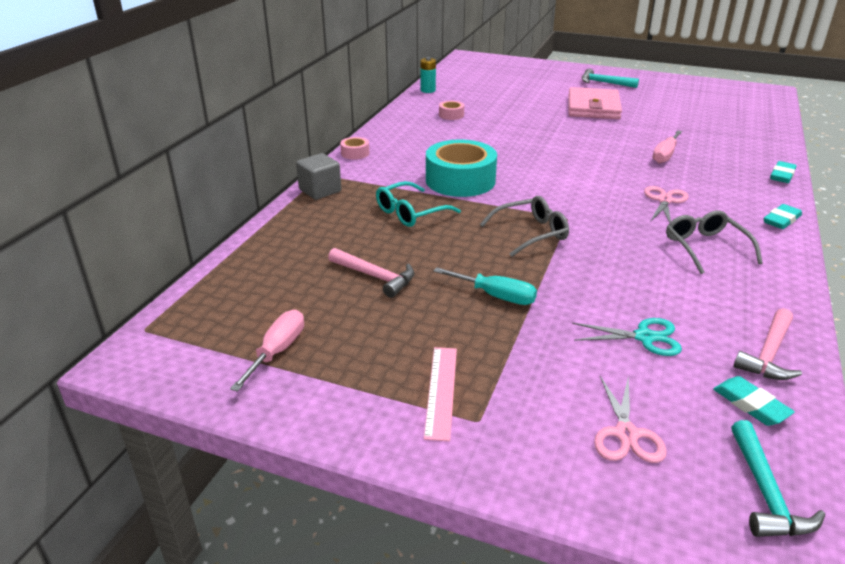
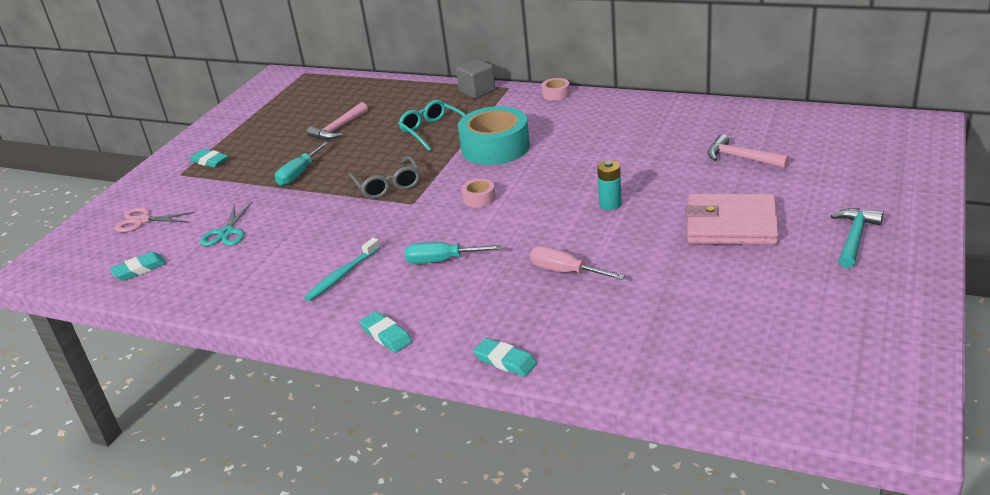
camera: 95 degrees right, 0 degrees up
pink screwdriver [230,310,304,392] -> none
turquoise battery [421,57,436,93] -> turquoise battery moved to [597,160,622,210]
pink ruler [424,347,457,441] -> turquoise eraser [190,149,228,168]
pink tape [439,101,464,120] -> pink tape moved to [461,179,496,208]
pink scissors [644,186,689,223] -> turquoise screwdriver [405,242,502,264]
grey glasses [666,210,763,274] -> turquoise toothbrush [304,238,380,301]
turquoise hammer [731,420,825,537] -> none
pink hammer [733,308,802,380] -> pink hammer moved to [707,134,789,168]

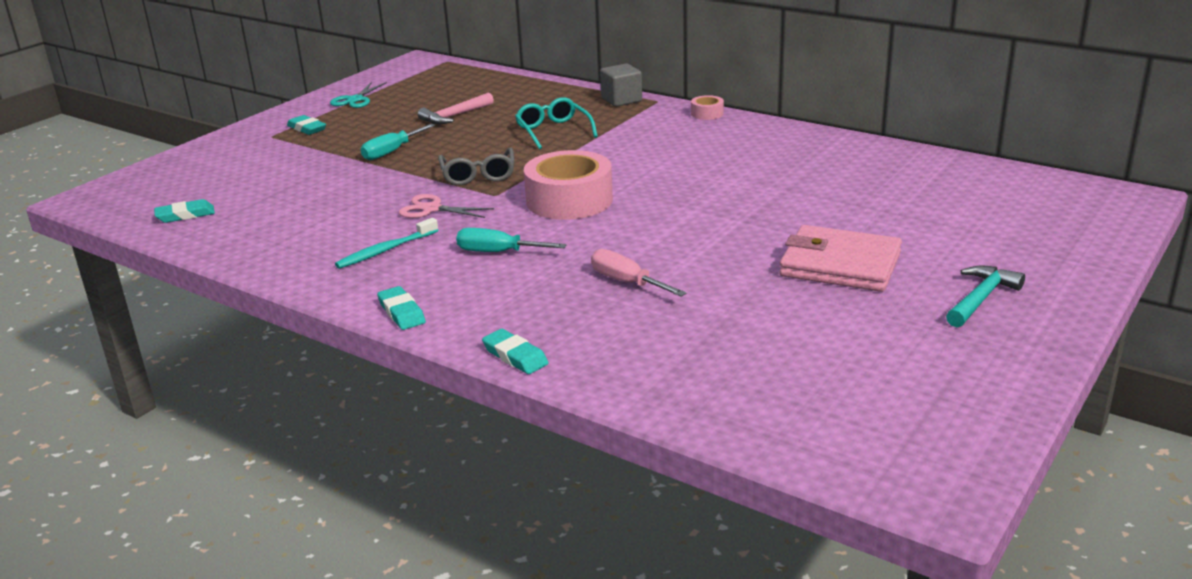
camera: 10 degrees right, 5 degrees down
pink scissors [115,207,195,232] -> pink scissors moved to [399,194,494,218]
turquoise scissors [200,202,252,246] -> turquoise scissors moved to [330,82,387,108]
turquoise tape [458,106,530,165] -> none
pink tape [461,179,496,208] -> pink tape [524,150,613,220], size x2.28
turquoise battery [597,160,622,210] -> none
pink hammer [707,134,789,168] -> none

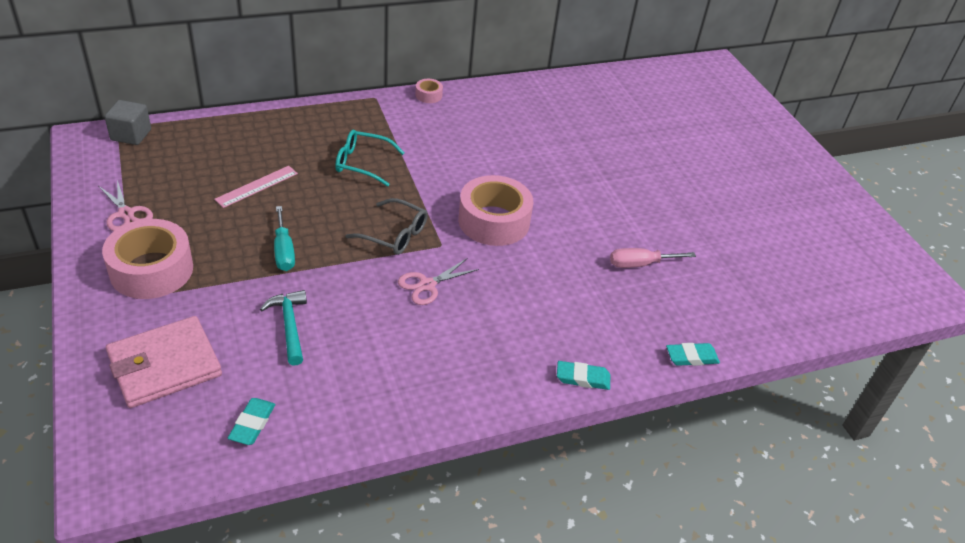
camera: 60 degrees left, 15 degrees up
turquoise eraser [287,115,326,135] -> pink tape [102,219,193,299]
turquoise scissors [330,82,387,108] -> pink scissors [99,180,153,231]
turquoise toothbrush [335,218,438,269] -> none
pink hammer [418,93,494,124] -> pink ruler [214,166,298,208]
turquoise screwdriver [456,228,567,252] -> none
grey cube [600,63,642,107] -> grey cube moved to [105,100,151,145]
pink wallet [779,225,902,292] -> pink wallet moved to [106,316,222,408]
turquoise hammer [946,266,1025,327] -> turquoise hammer moved to [260,290,307,366]

